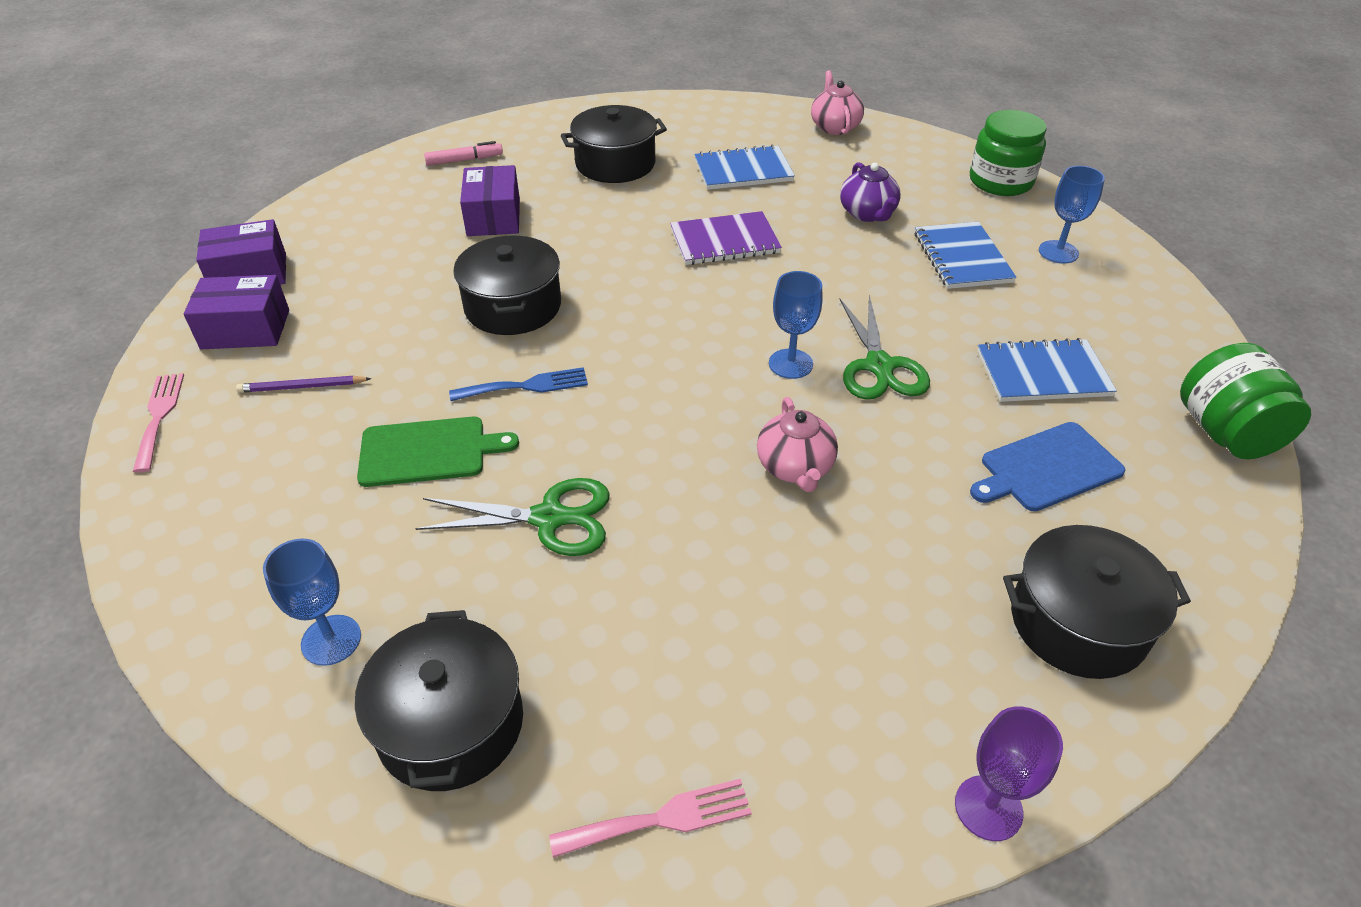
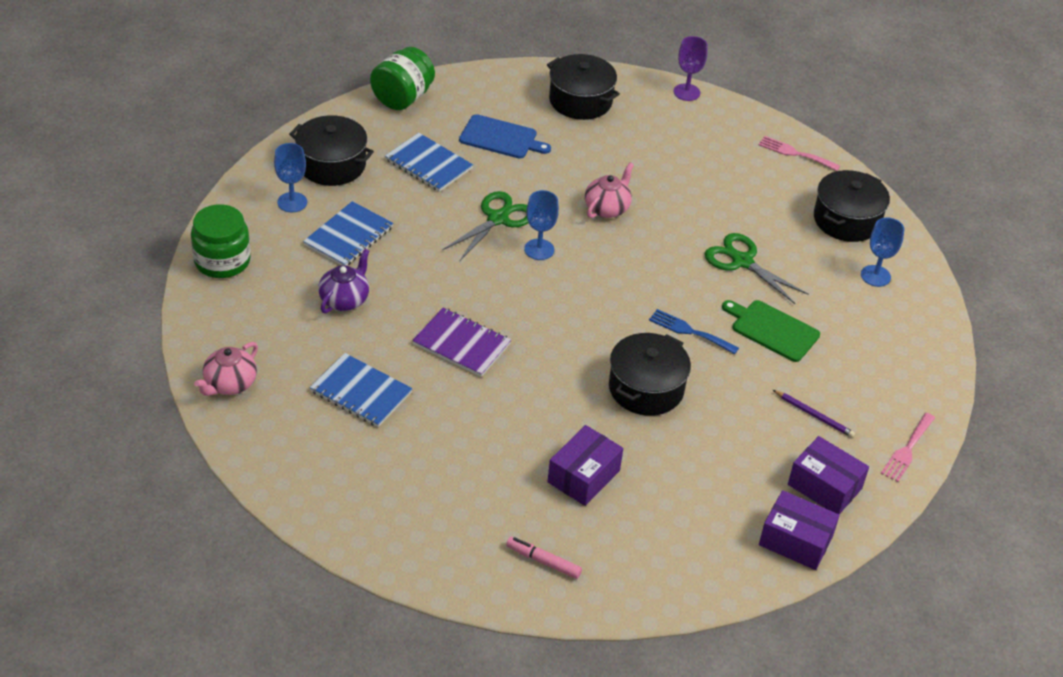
camera: 140 degrees left, 0 degrees up
black pot [561,105,667,183] -> black pot moved to [289,115,374,186]

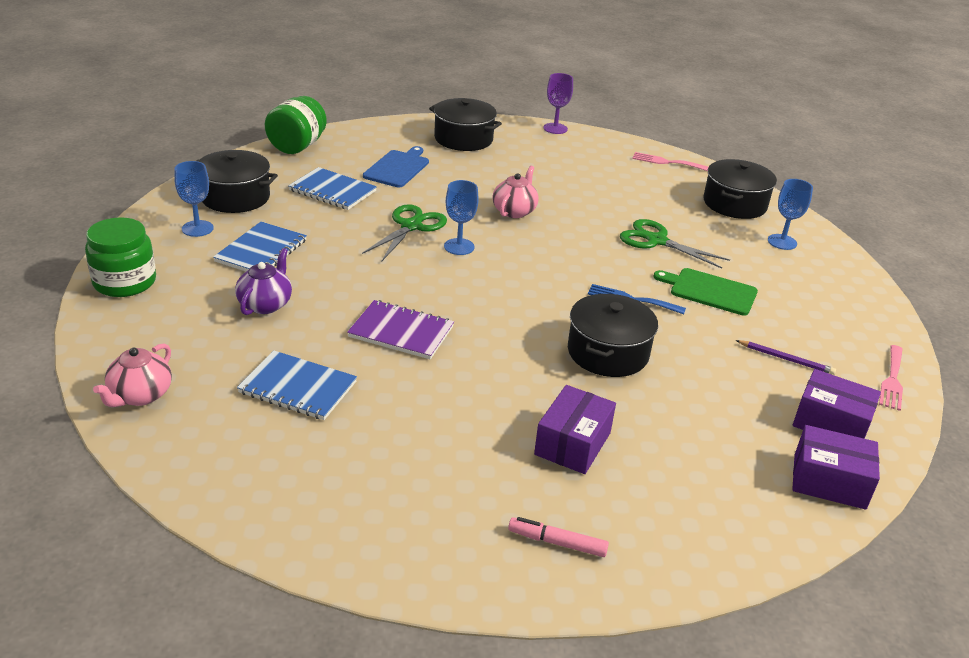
camera: 10 degrees left, 10 degrees down
blue cutting board [459,114,551,158] -> blue cutting board turned 75 degrees counterclockwise [363,146,429,187]

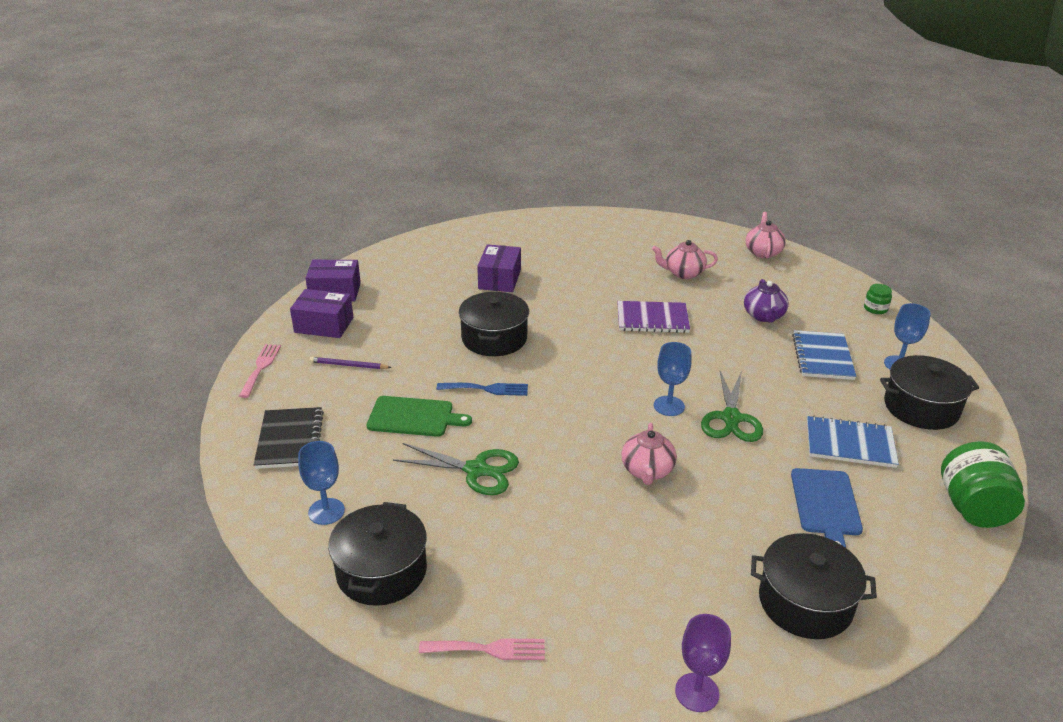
camera: 165 degrees right, 0 degrees up
green jar [85,217,156,297] -> green jar [864,284,892,314], size x0.49
blue notebook [237,350,357,420] -> pink teapot [652,240,718,279]
pink marker [508,517,609,557] -> none
none -> black notebook [254,407,324,469]

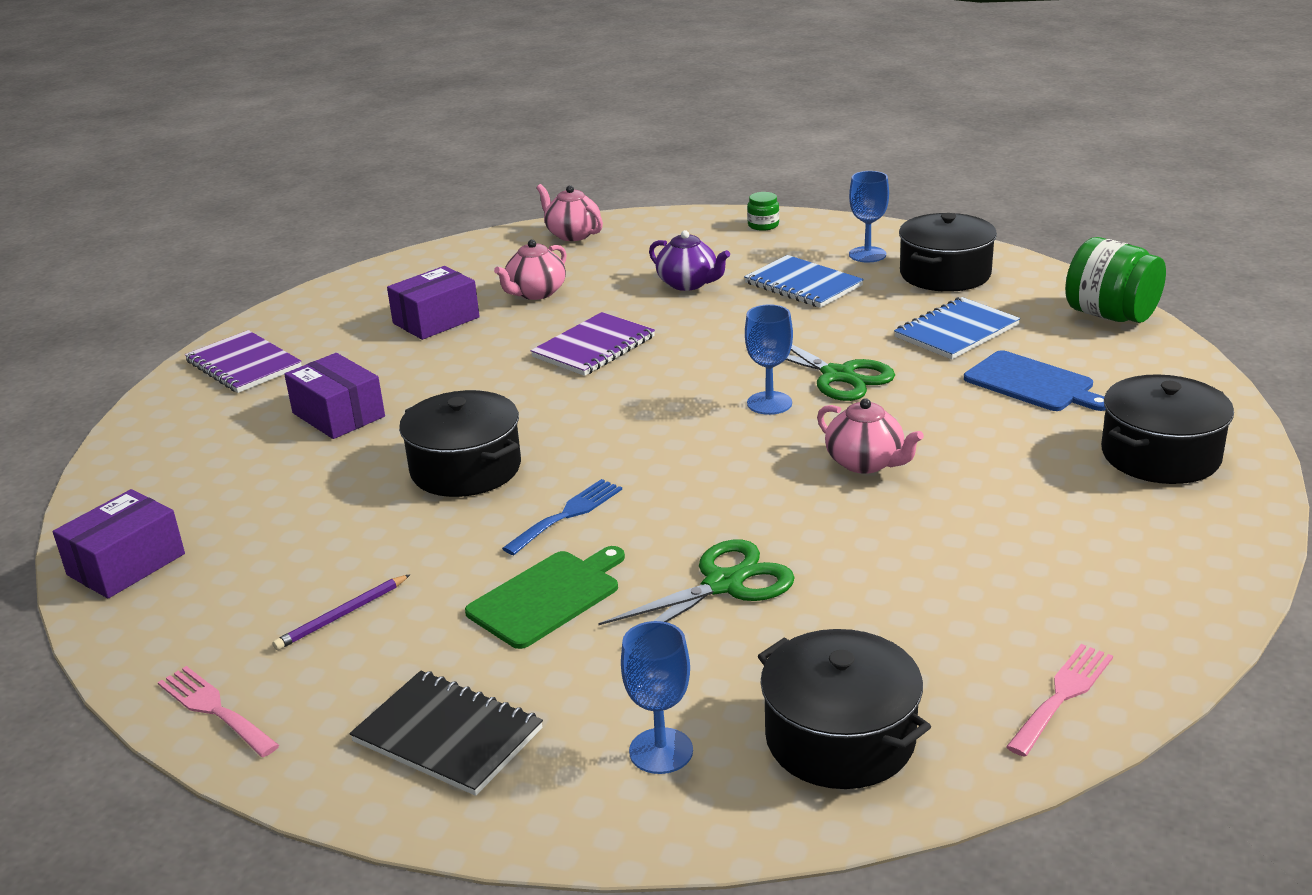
camera: 50 degrees left, 5 degrees down
purple box [290,289,353,338] -> purple box moved to [387,266,480,340]
purple goblet [675,614,731,712] -> none
none -> purple notebook [185,330,302,393]

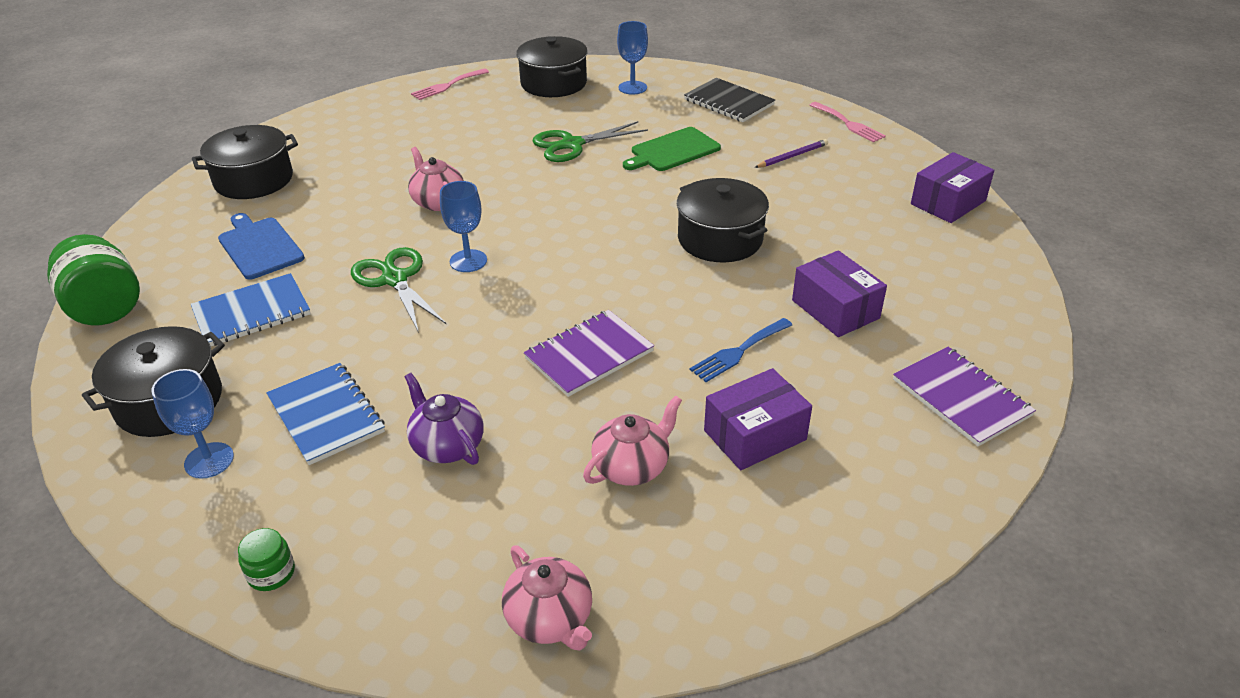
camera: 170 degrees left, 10 degrees up
blue fork [502,479,622,555] -> blue fork moved to [690,318,792,382]

